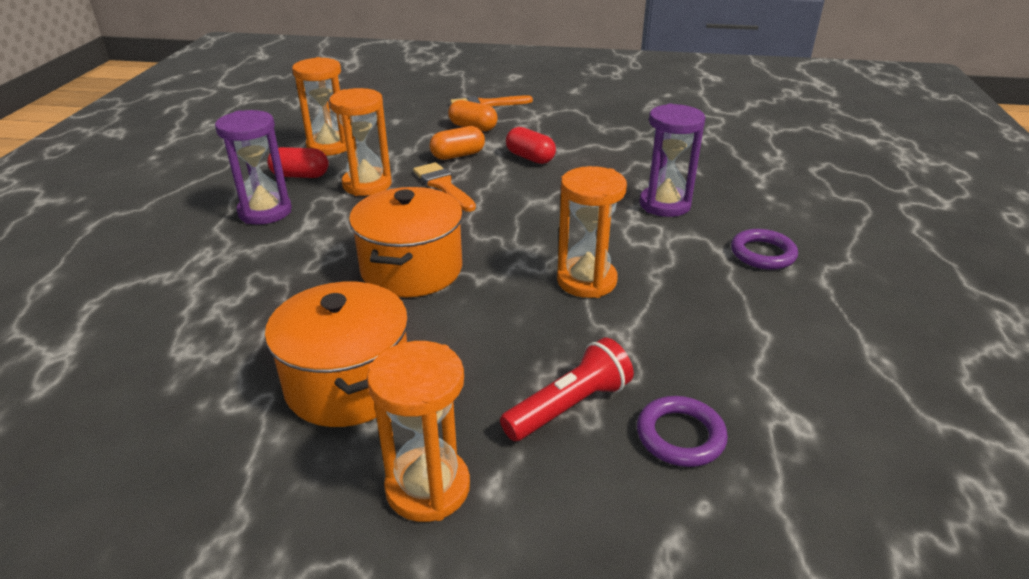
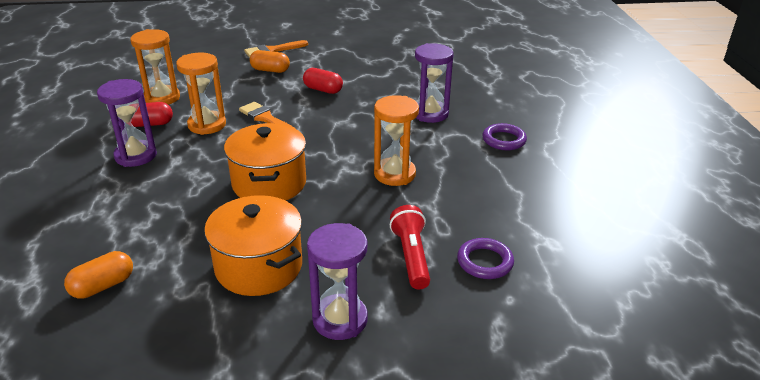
camera: 15 degrees left, 0 degrees up
orange hourglass [367,341,470,522] -> purple hourglass [307,223,368,340]
orange capsule [429,126,485,160] -> orange capsule moved to [64,251,133,299]
red flashlight [500,337,634,441] -> red flashlight turned 45 degrees counterclockwise [390,205,430,289]

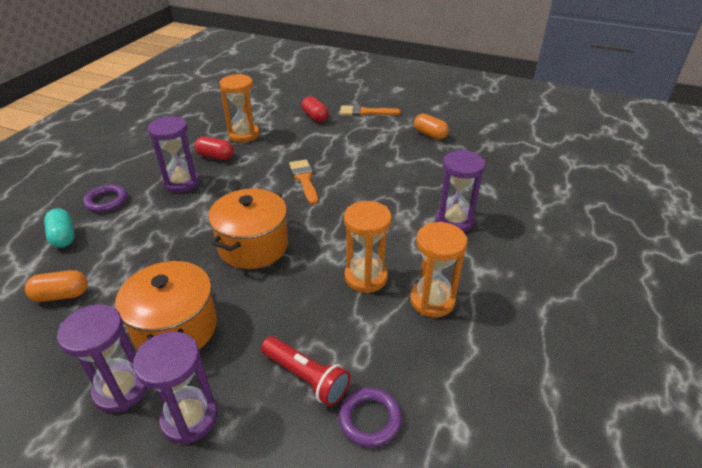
camera: 30 degrees right, 5 degrees up
orange hourglass [176,53,226,135] -> orange hourglass moved to [410,222,467,317]
orange capsule [250,50,290,73] -> orange capsule moved to [414,114,449,140]
red capsule [303,68,343,94] -> red capsule moved to [302,96,329,122]
red flashlight [390,205,430,289] -> red flashlight turned 105 degrees clockwise [261,336,350,407]
purple ring [483,123,527,150] -> purple ring moved to [83,184,127,213]
none -> turquoise capsule [44,208,75,248]
none -> purple hourglass [57,304,147,413]

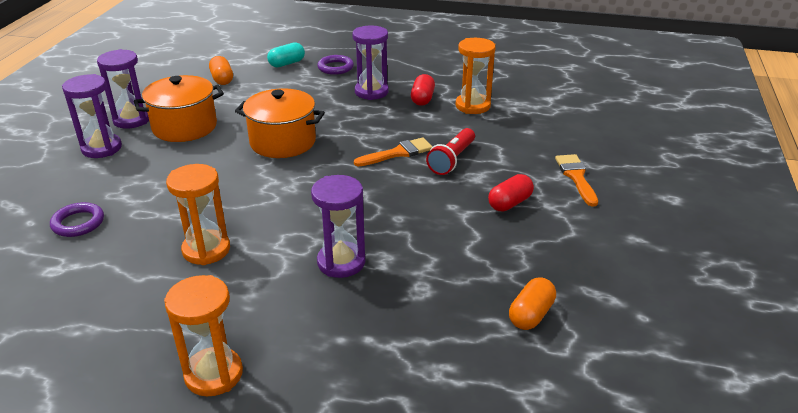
camera: 80 degrees right, 5 degrees down
red flashlight [261,336,350,407] -> red flashlight moved to [426,128,475,175]
red capsule [302,96,329,122] -> red capsule moved to [488,174,534,211]
orange hourglass [344,201,392,293] -> orange hourglass moved to [164,275,243,396]
orange capsule [414,114,449,140] -> orange capsule moved to [509,277,556,330]

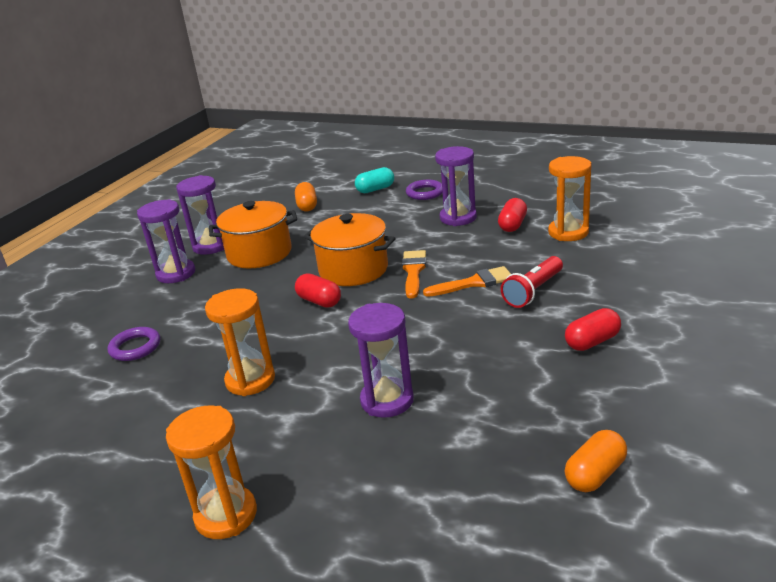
camera: 15 degrees right, 5 degrees down
orange brush [555,154,598,207] -> orange brush moved to [402,250,426,299]
none -> red capsule [295,274,341,308]

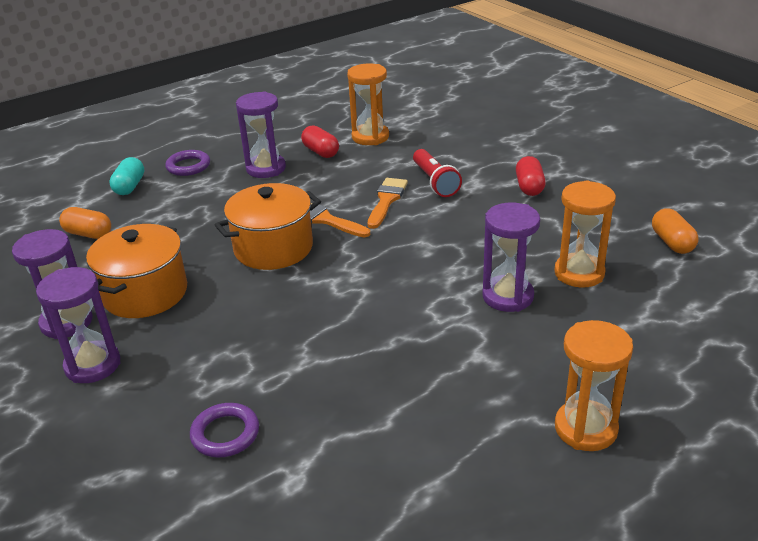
camera: 60 degrees left, 5 degrees up
orange hourglass [205,288,275,396] -> orange hourglass moved to [554,180,616,288]
red capsule [295,274,341,308] -> none

